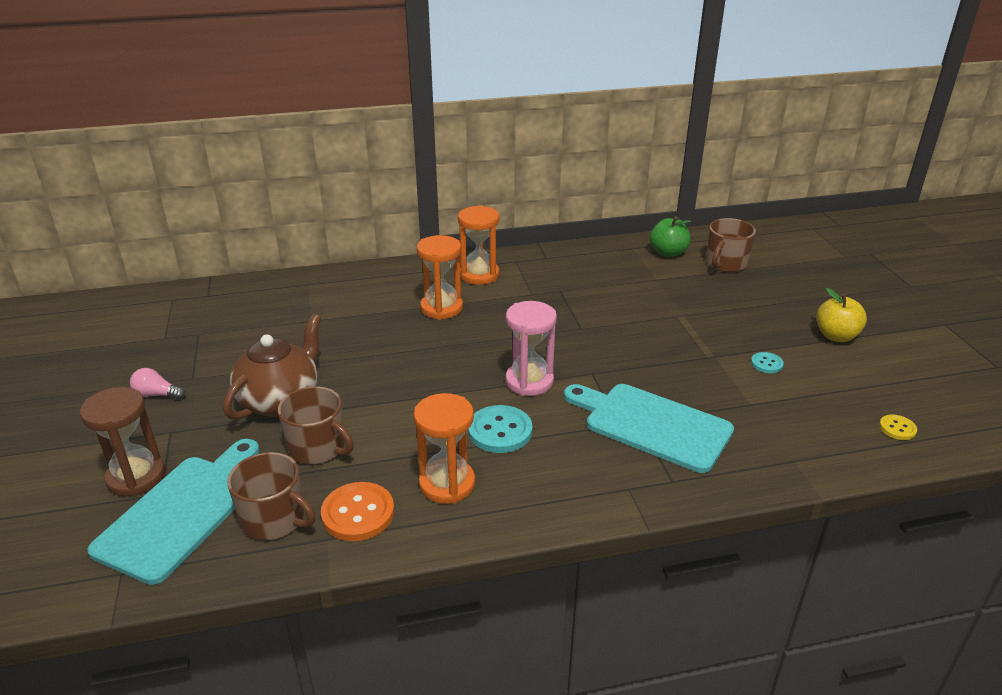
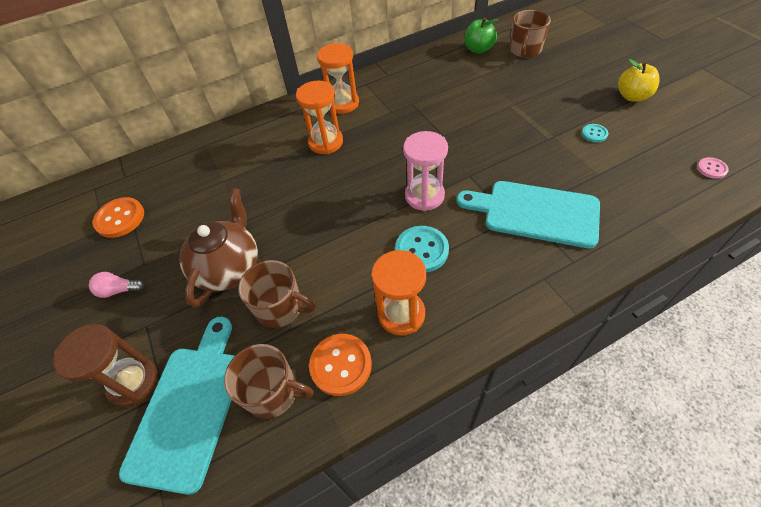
camera: 10 degrees left, 20 degrees up
yellow button [879,414,917,440] -> pink button [697,157,729,179]
none -> orange button [93,197,144,238]

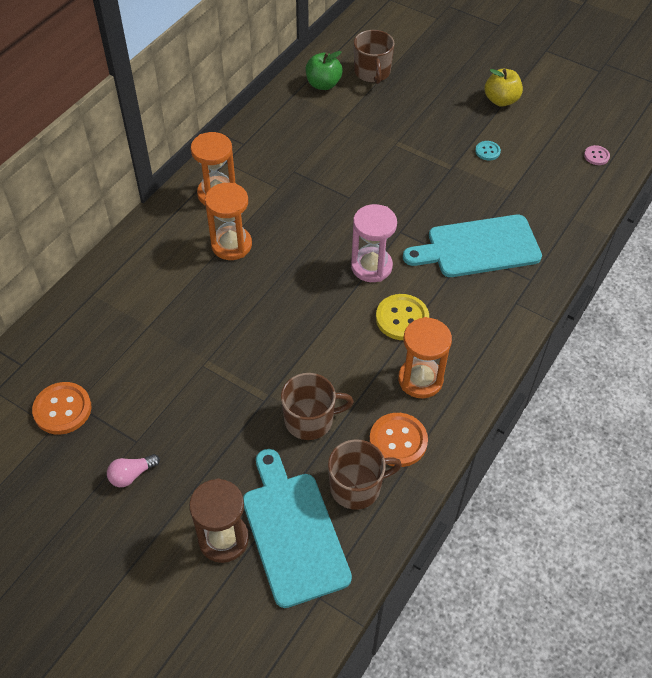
camera: 35 degrees left, 0 degrees up
brown teapot [179,188,258,307] -> none
turquoise button [395,226,449,273] -> yellow button [376,294,429,340]

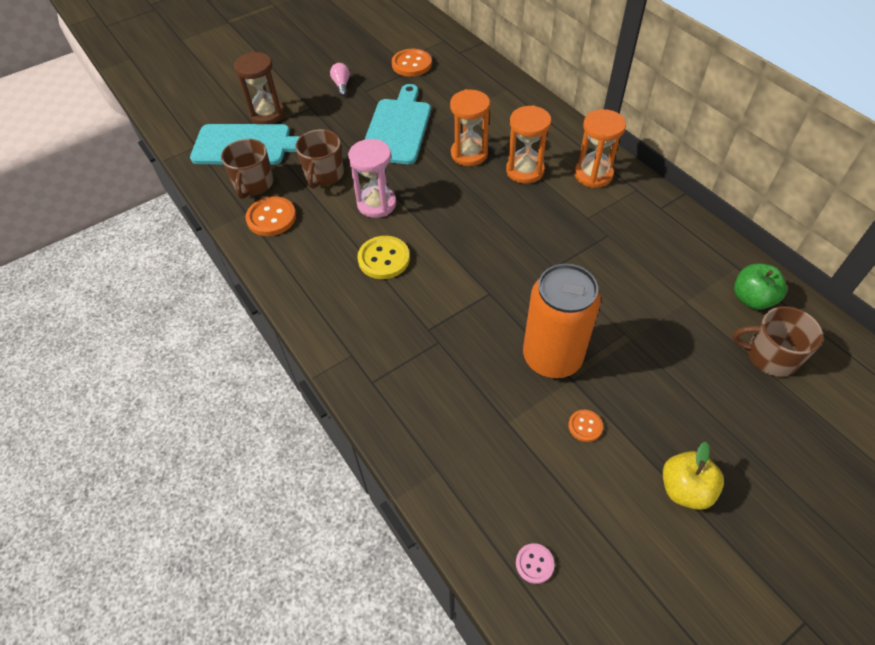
camera: 115 degrees right, 0 degrees up
pink hourglass [351,204,397,282] -> pink hourglass moved to [348,139,396,218]
orange hourglass [398,317,452,398] -> orange hourglass moved to [450,89,490,166]
turquoise cutting board [403,215,542,277] -> turquoise cutting board moved to [364,84,431,164]
turquoise button [475,141,501,160] -> orange button [568,410,603,442]
none -> orange can [523,264,601,378]

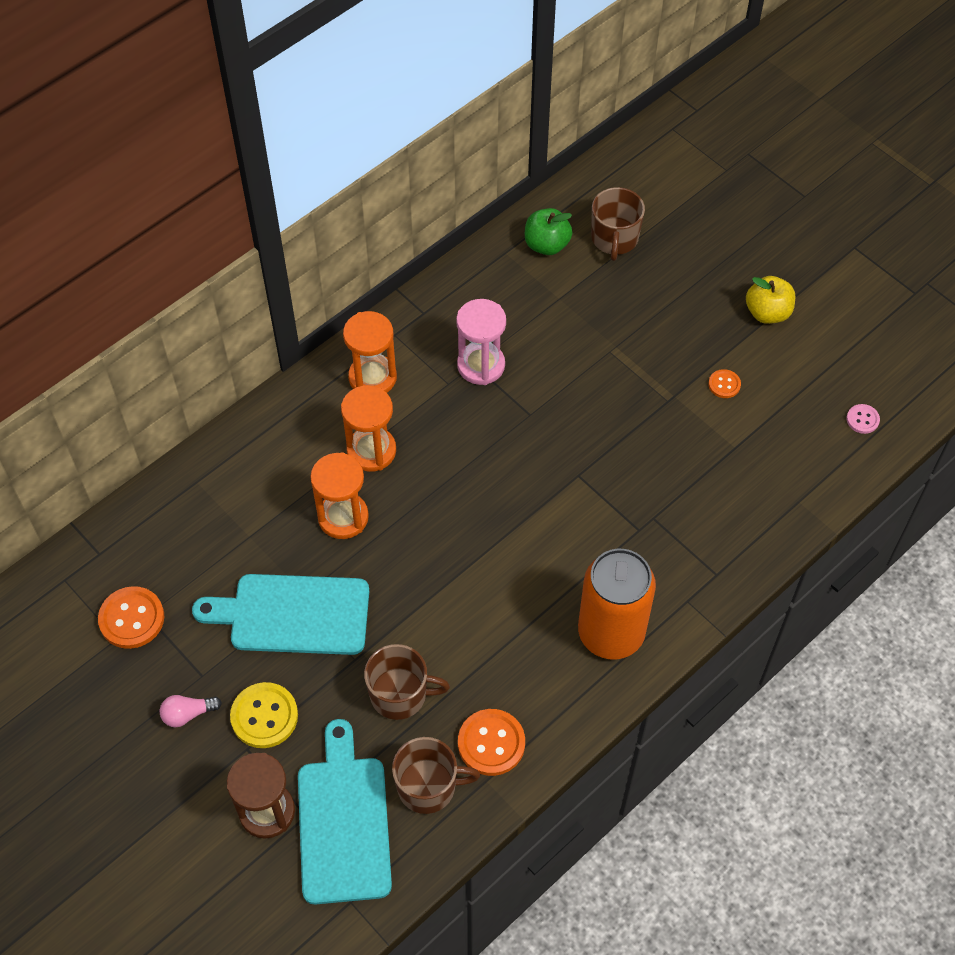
camera: 100 degrees left, 5 degrees up
pink hourglass [348,139,396,218] -> pink hourglass moved to [456,299,506,385]
yellow button [357,236,410,279] -> yellow button moved to [230,682,298,748]
orange can [523,264,601,378] -> orange can moved to [578,549,656,659]

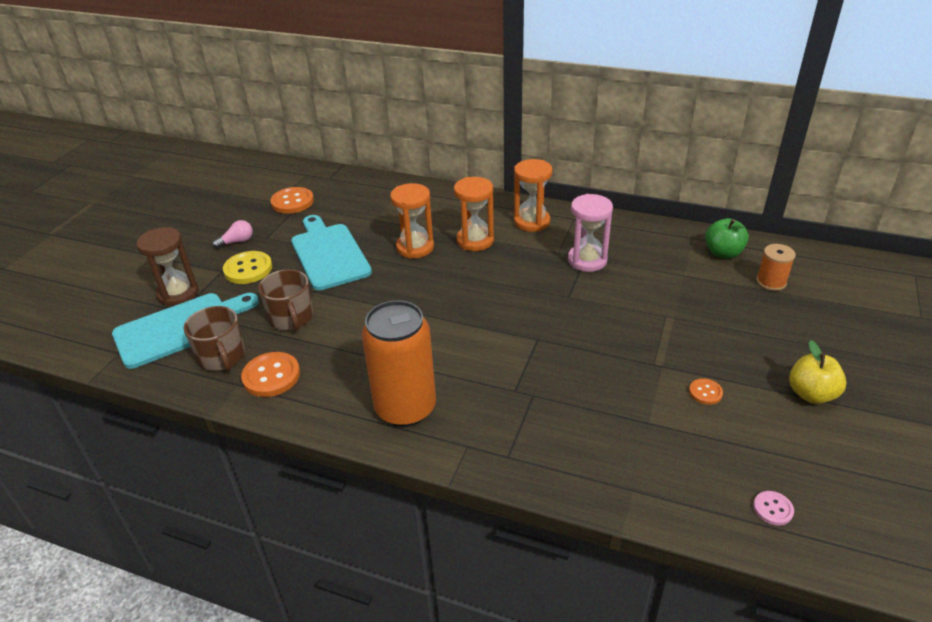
camera: 65 degrees right, 20 degrees down
pink light bulb [160,695,222,727] -> pink light bulb turned 105 degrees clockwise [213,220,253,249]
brown mug [591,187,645,261] -> orange spool [756,244,796,291]

